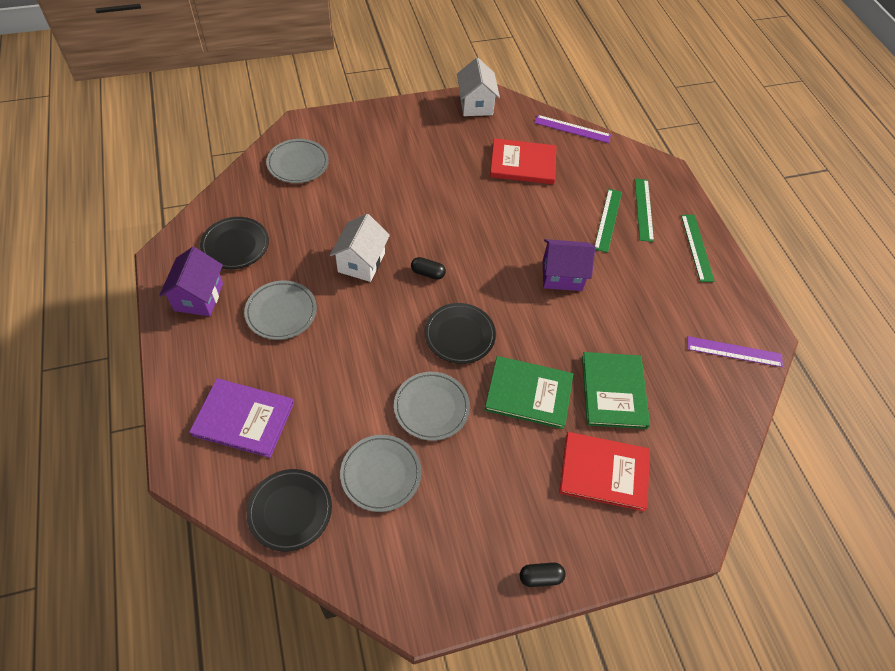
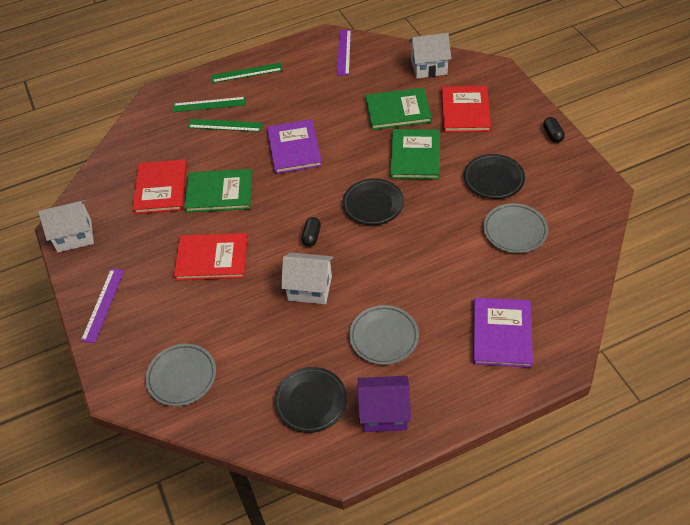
camera: 90 degrees left, 5 degrees down
black plate [247,469,332,551] -> black plate moved to [464,154,525,199]
grey plate [394,372,470,441] -> none
purple ruler [534,115,611,143] -> purple ruler moved to [81,269,124,343]
purple house [543,239,595,291] -> purple book [267,119,322,174]
none -> red book [174,233,247,280]
none -> green book [184,169,252,213]
none -> white house [408,33,451,79]

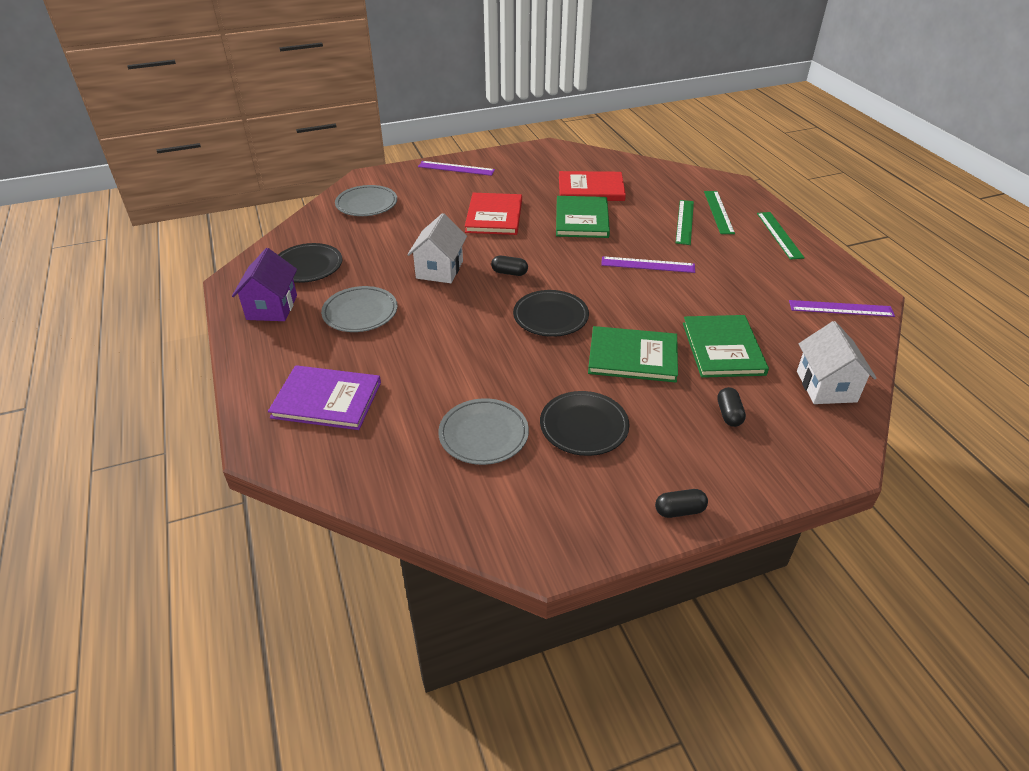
camera: 90 degrees right, 10 degrees down
white house [38,200,94,253] -> none
purple book [267,119,322,174] -> purple ruler [601,256,695,273]
red book [442,86,491,132] -> black capsule [717,387,746,427]

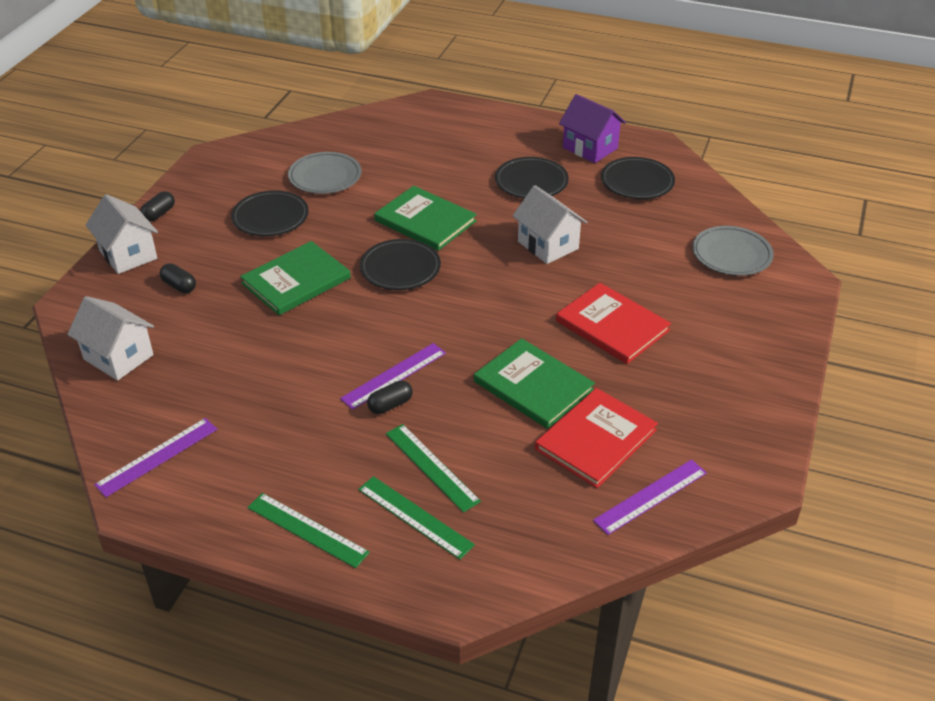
camera: 130 degrees right, 0 degrees up
purple book [268,365,381,430] -> none
grey plate [321,286,397,332] -> black plate [495,157,569,198]
purple ruler [418,161,495,176] -> purple ruler moved to [593,459,707,535]
black capsule [491,256,528,276] -> black capsule moved to [367,380,413,414]
green book [683,315,769,378] -> green book moved to [374,186,477,251]
none -> white house [85,194,158,274]

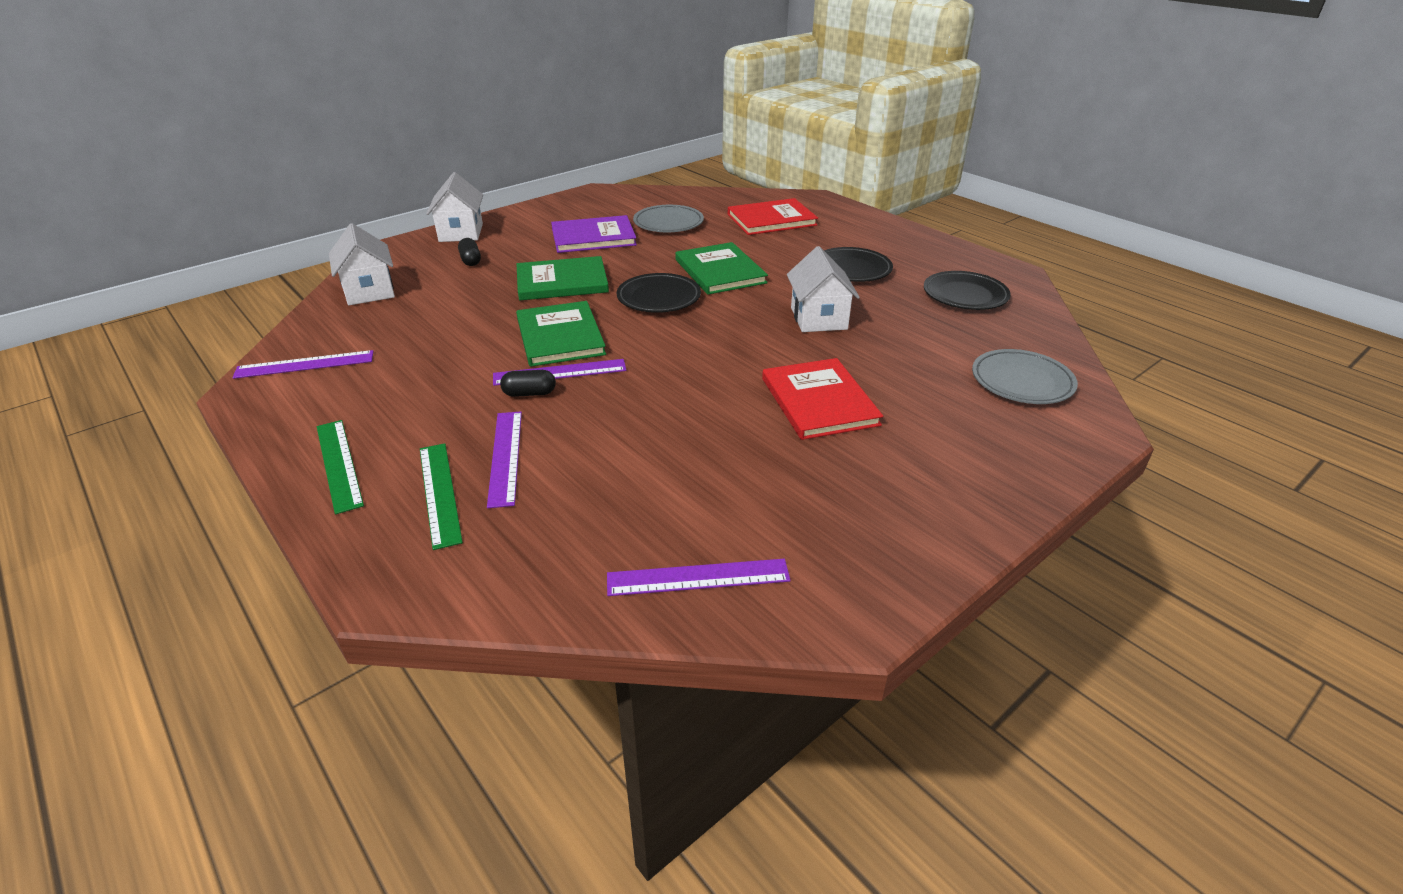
camera: 30 degrees right, 5 degrees down
black capsule [140,191,175,221] -> none
black plate [231,190,309,236] -> purple book [551,215,637,253]
green ruler [386,424,481,513] -> purple ruler [487,411,522,508]
green book [474,338,595,429] -> green book moved to [516,301,606,367]
red book [535,388,658,488] -> red book moved to [728,198,818,235]
purple house [559,94,626,163] -> none

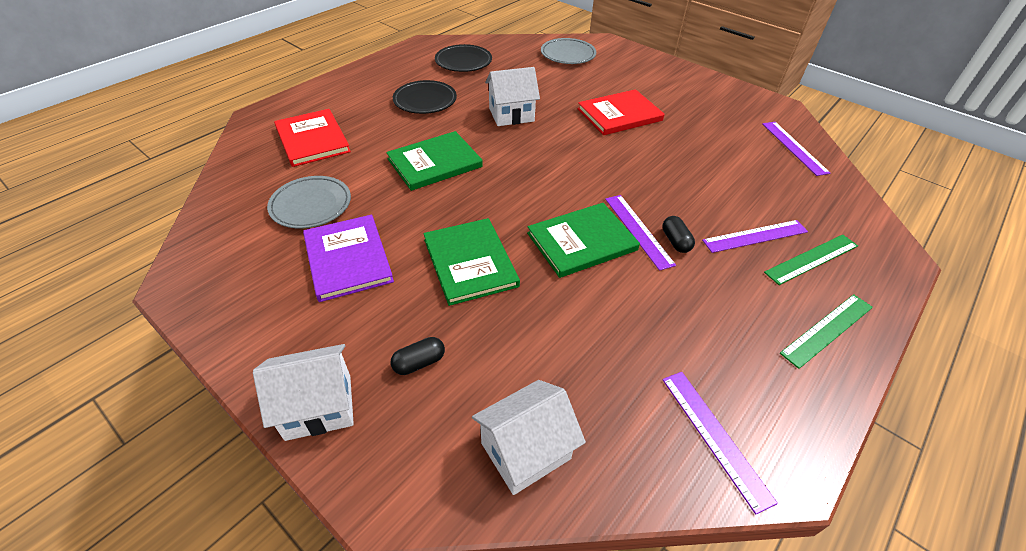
camera: 100 degrees left, 10 degrees up
black plate [617,273,701,313] -> none

